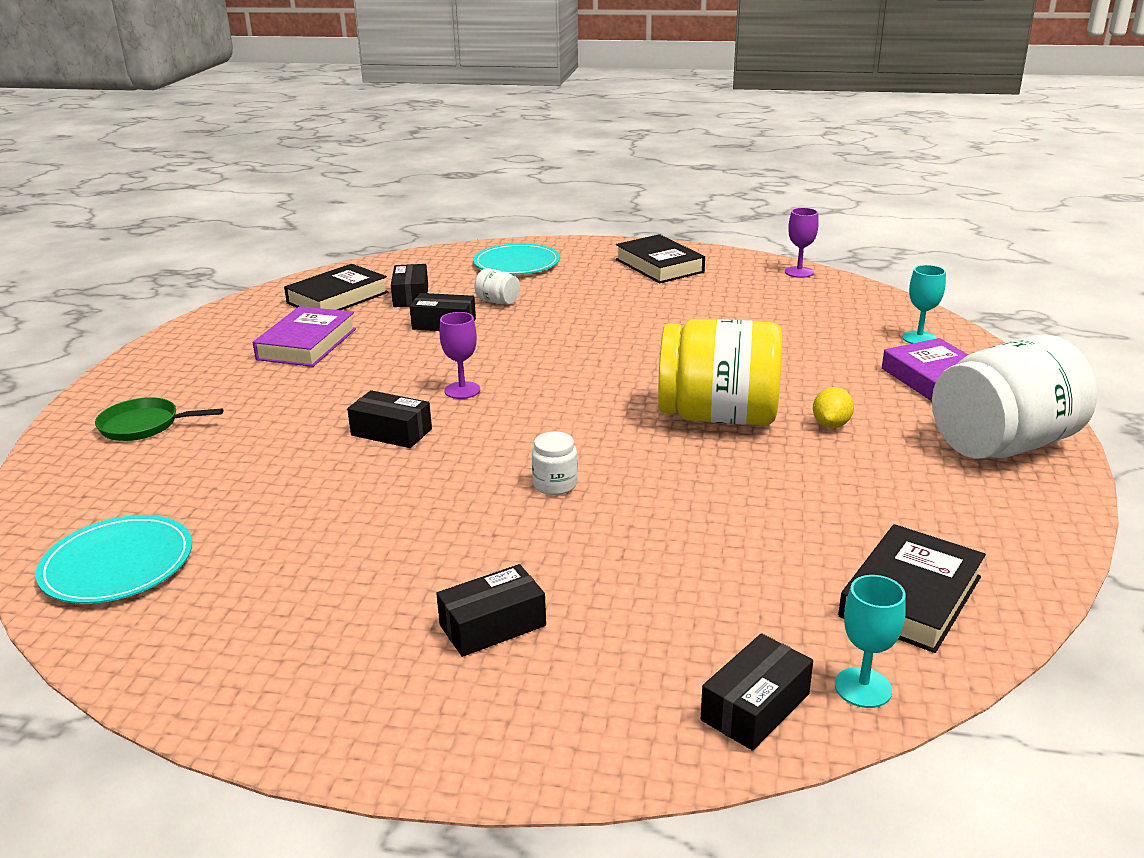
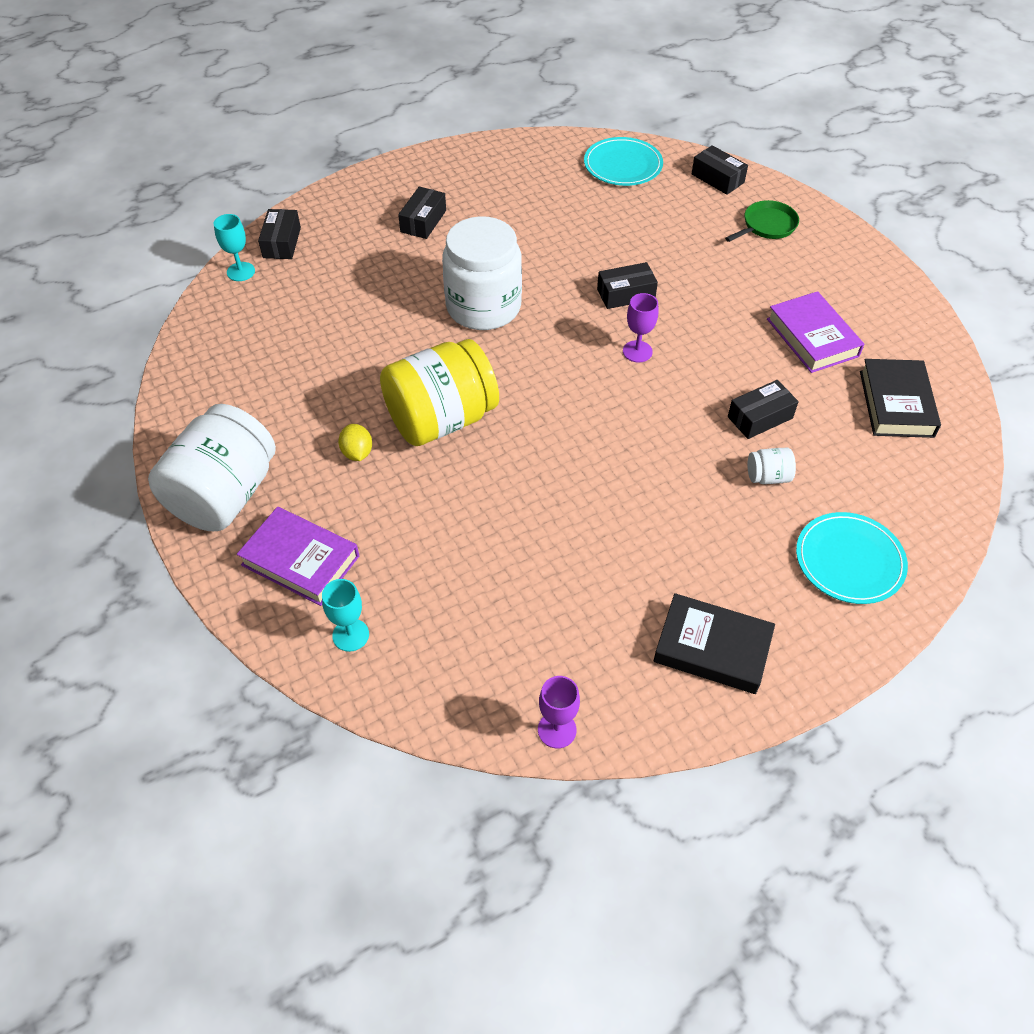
camera: 140 degrees right, 25 degrees up
black box [391,264,428,307] -> black box moved to [692,145,748,195]
white jar [532,432,578,495] -> white jar [442,216,522,330], size x2.49
black book [838,524,986,653] -> none

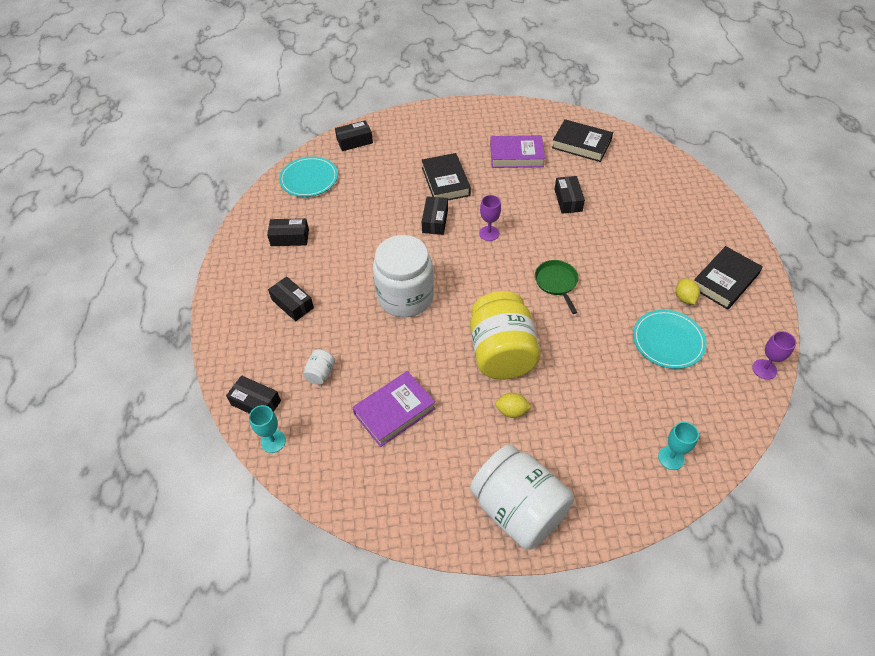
camera: 65 degrees left, 0 degrees up
purple book [237,507,359,606] -> purple book moved to [352,371,436,447]
green pan [725,200,799,242] -> green pan moved to [535,260,578,314]
white jar [747,447,796,484] -> white jar moved to [303,349,335,385]
turquoise plate [796,512,908,604] -> turquoise plate moved to [633,310,707,369]
none -> black box [267,218,309,246]
none -> black book [422,153,471,200]
none -> yellow lemon [676,278,700,305]

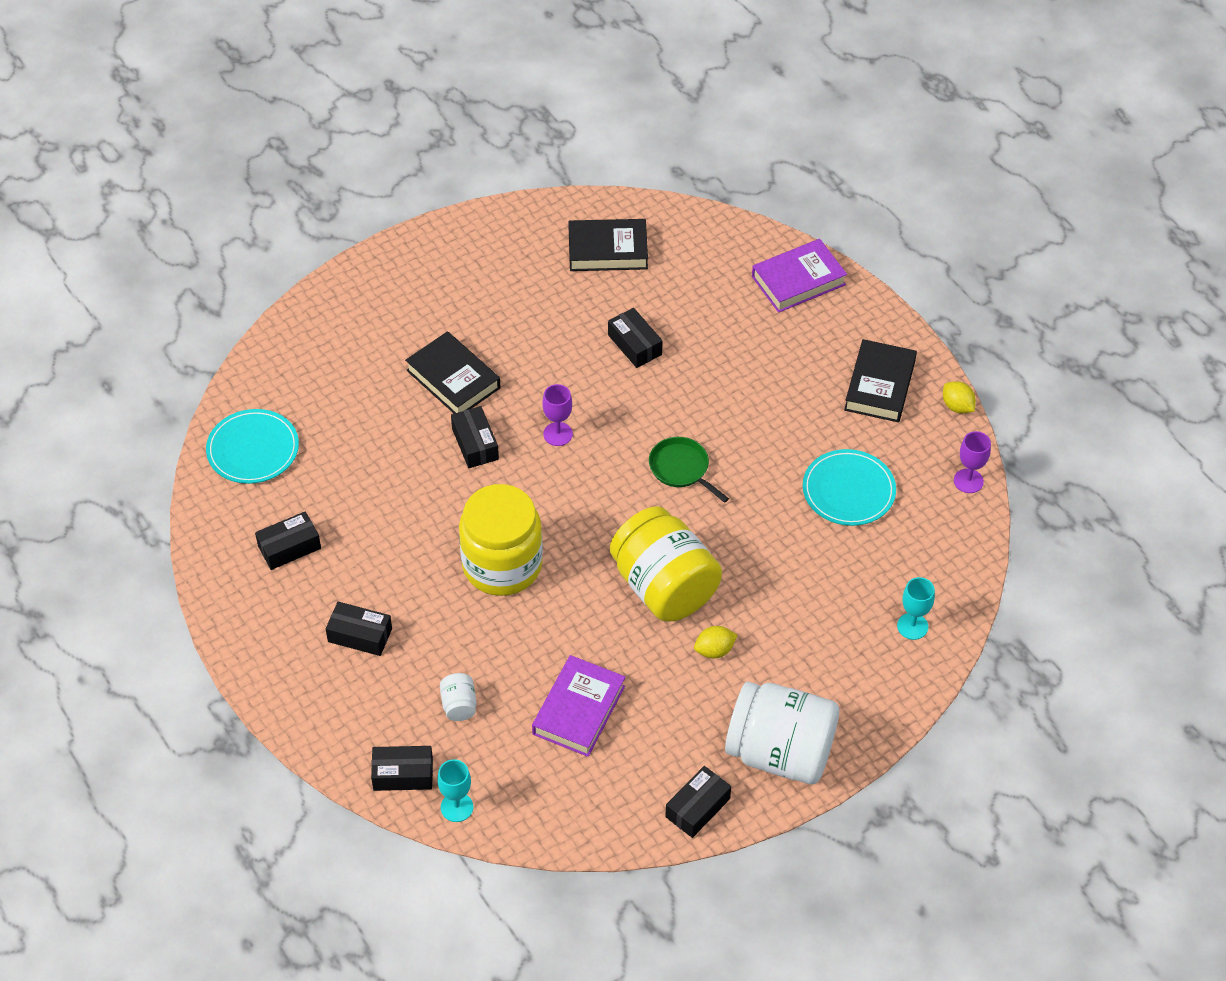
camera: 30 degrees left, 0 degrees up
black box [335,120,373,151] -> black box moved to [665,766,731,838]
white jar [373,235,434,317] -> yellow jar [459,484,543,596]
purple book [490,135,545,168] -> purple book moved to [752,239,847,313]
yellow lemon [676,278,700,305] -> yellow lemon moved to [943,381,976,413]

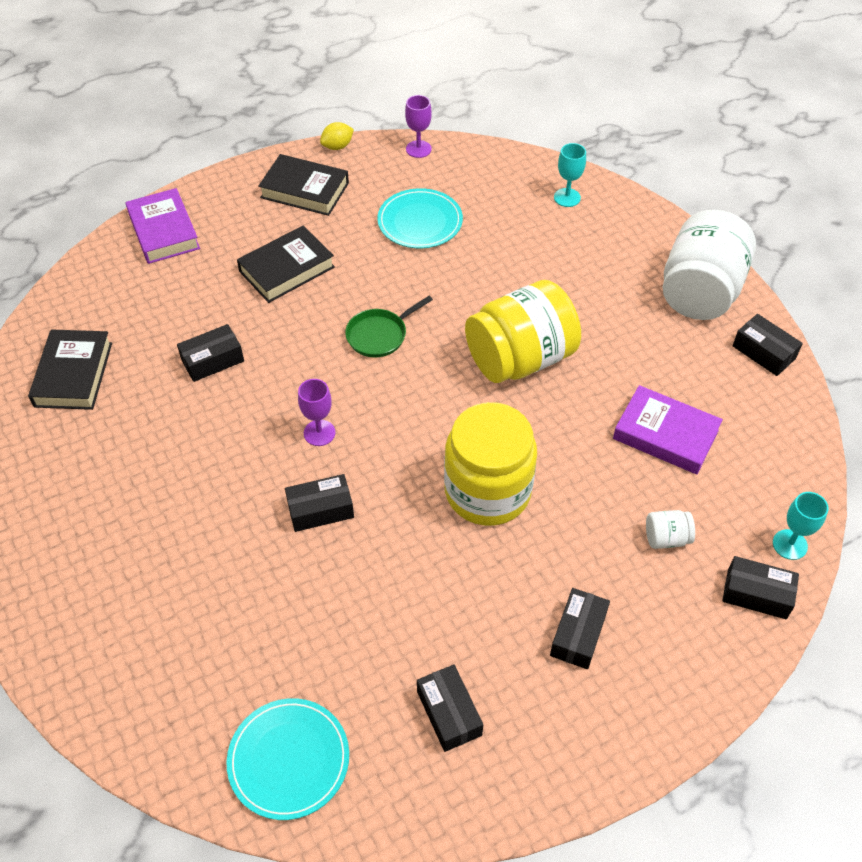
camera: 85 degrees left, 0 degrees up
black box [371,746,433,791] -> black box turned 75 degrees counterclockwise [722,556,799,619]
black book [405,331,500,414] -> black book moved to [237,225,335,303]
yellow lemon [694,626,737,658] -> none

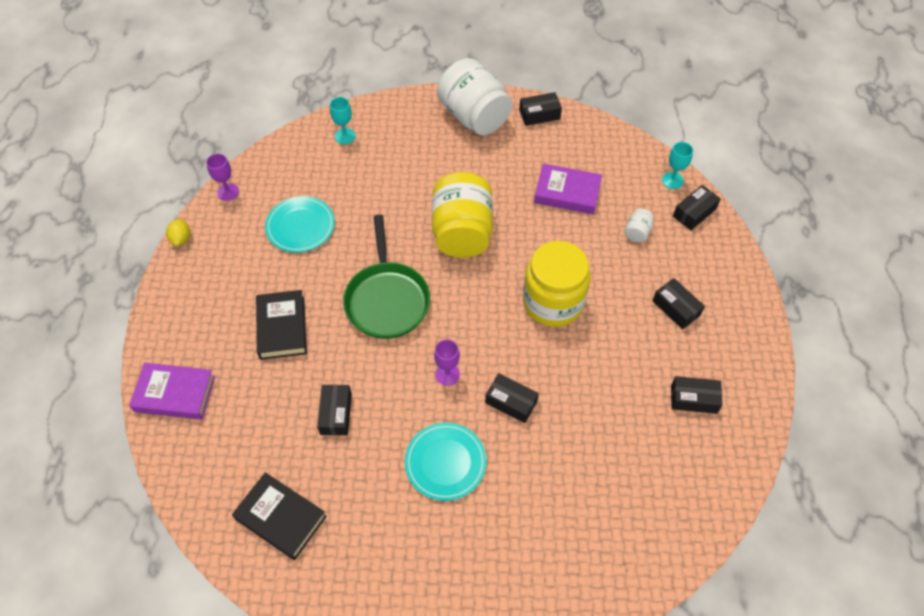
camera: 60 degrees left, 5 degrees up
turquoise plate [226,698,349,820] -> turquoise plate moved to [405,423,486,501]
black book [258,154,349,216] -> none
black box [285,474,354,532] -> black box turned 75 degrees counterclockwise [485,373,539,423]
green pan [345,296,433,357] -> green pan [343,215,430,339], size x1.82
purple book [613,385,723,474] -> purple book turned 45 degrees clockwise [534,163,602,214]

